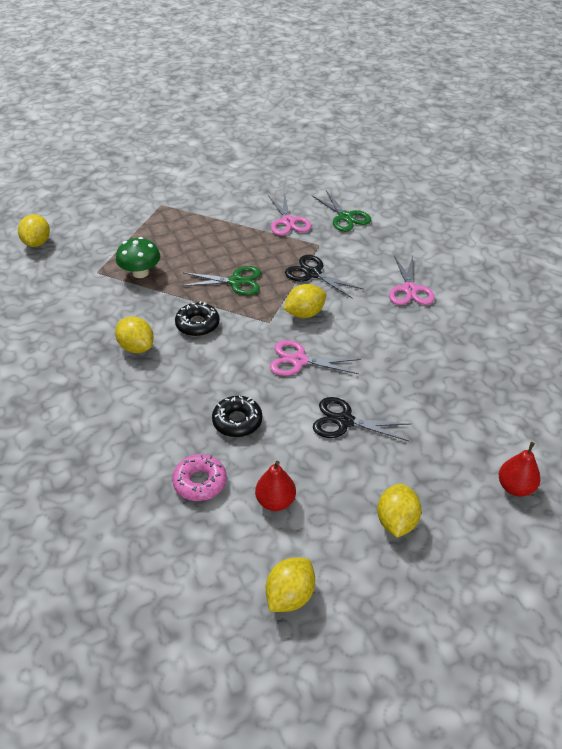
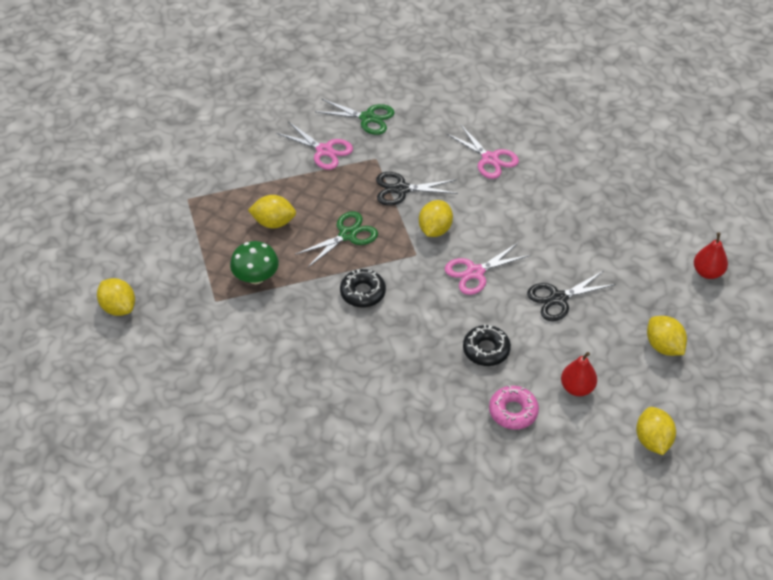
camera: 40 degrees left, 5 degrees up
yellow lemon [115,316,154,353] -> yellow lemon moved to [248,195,296,228]

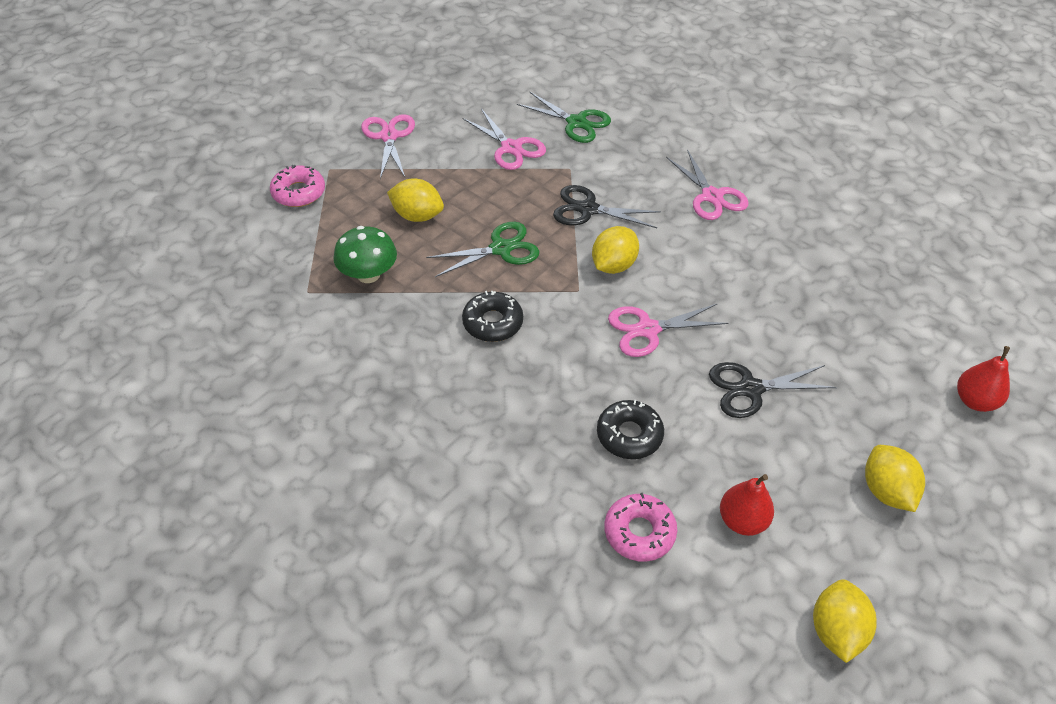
camera: 15 degrees right, 0 degrees up
yellow lemon [97,278,135,316] -> none
none -> pink donut [270,165,325,207]
none -> pink scissors [361,114,415,179]

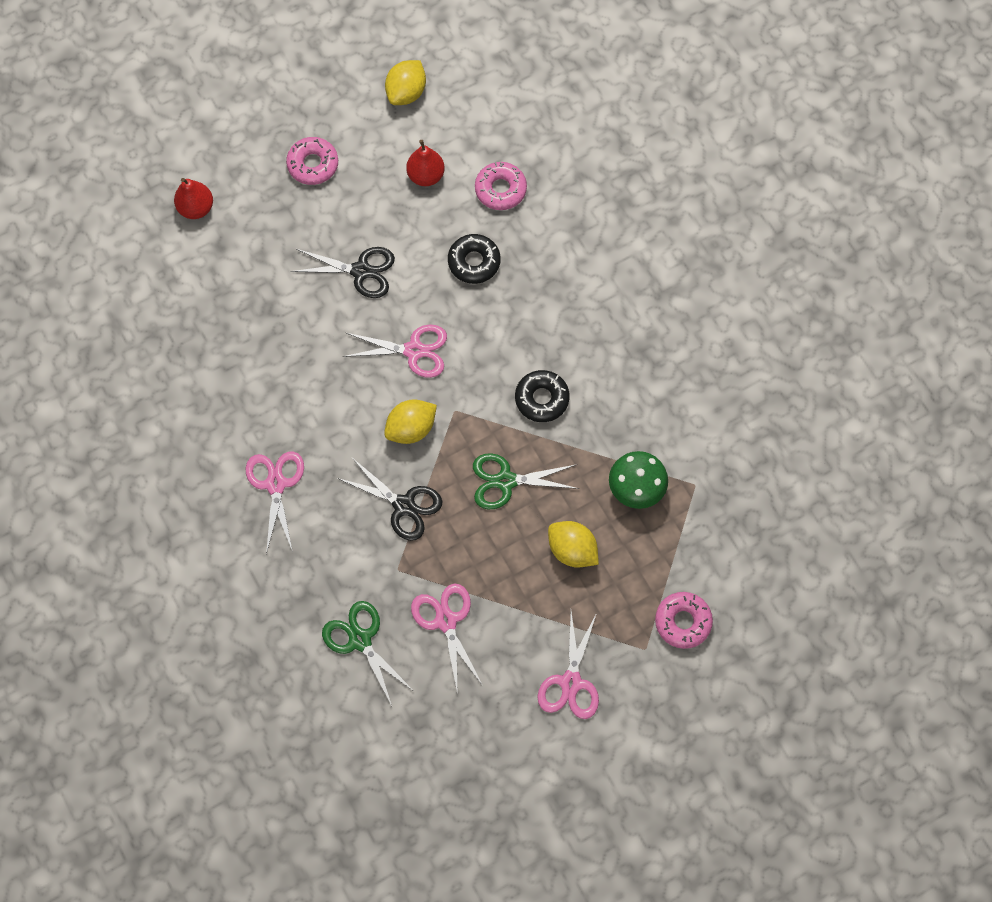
camera: 160 degrees left, 20 degrees up
yellow lemon [865,445,925,512] -> pink donut [286,137,338,185]

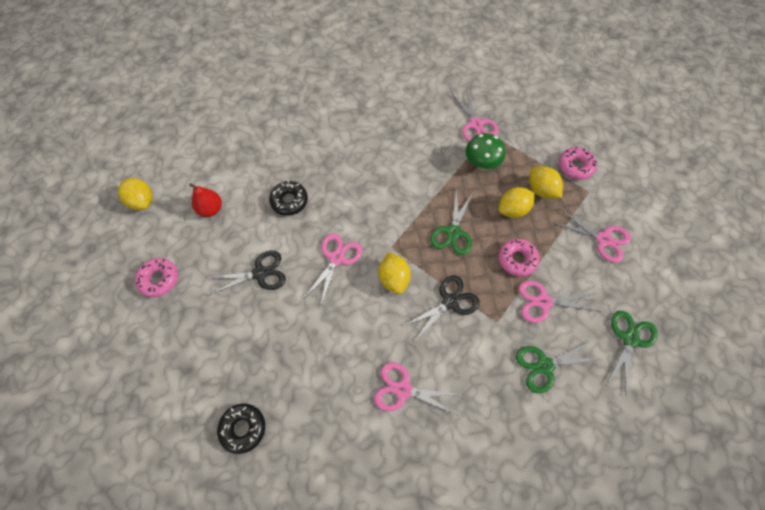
camera: 70 degrees left, 5 degrees down
red pear [174,178,213,219] -> none
black scissors [291,247,395,298] -> black scissors turned 45 degrees clockwise [206,251,286,296]
pink donut [475,162,527,210] -> pink donut moved to [498,239,540,277]
black donut [515,370,570,422] -> black donut moved to [217,403,265,454]
none -> pink scissors [452,89,499,142]
none -> yellow lemon [529,166,563,199]
none -> green scissors [606,311,658,395]

